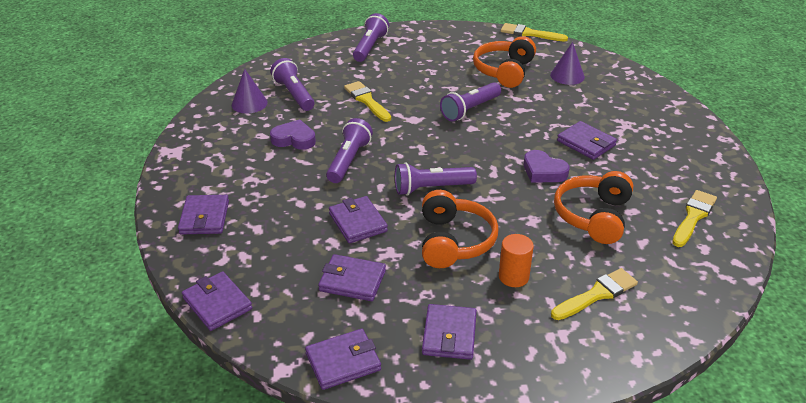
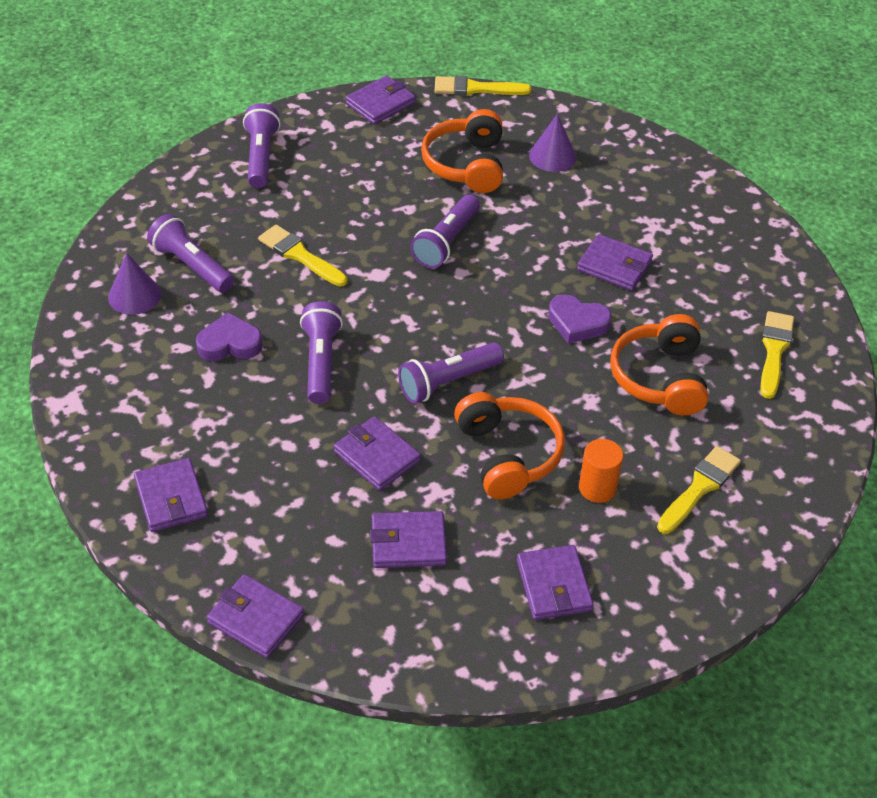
camera: 20 degrees left, 10 degrees up
purple wallet [305,329,381,390] -> purple wallet moved to [346,76,415,125]

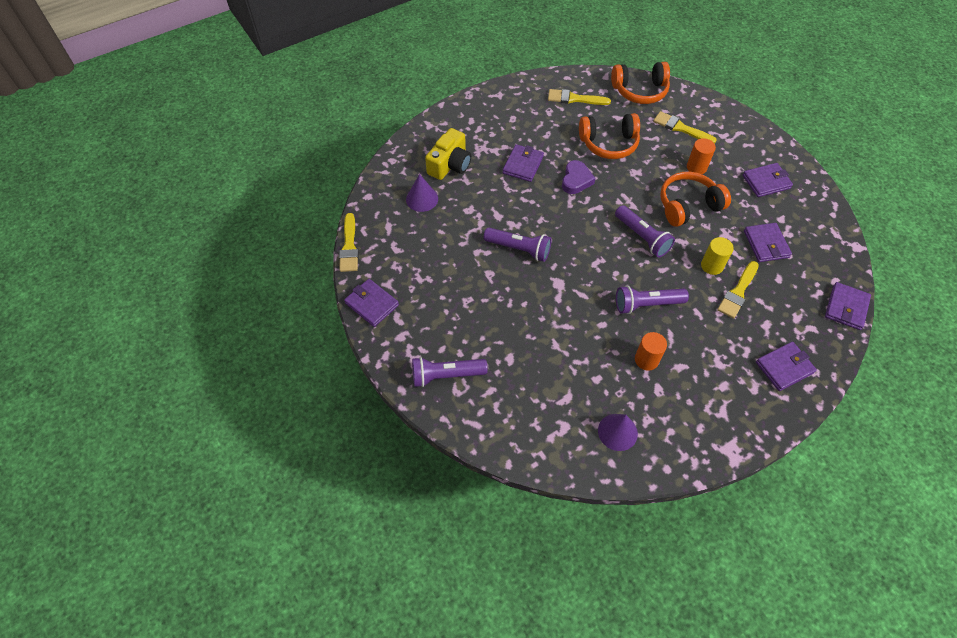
camera: 95 degrees left, 10 degrees up
purple flashlight [147,214,234,293] -> none
purple heart [196,312,263,361] -> orange cylinder [635,332,667,371]
yellow brush [258,225,348,287] -> yellow brush moved to [717,261,759,319]
purple wallet [334,416,421,491] -> yellow cylinder [701,237,734,275]
orange headphones [421,109,503,193] -> orange headphones moved to [611,62,670,104]
none -> yellow camera [425,128,471,180]

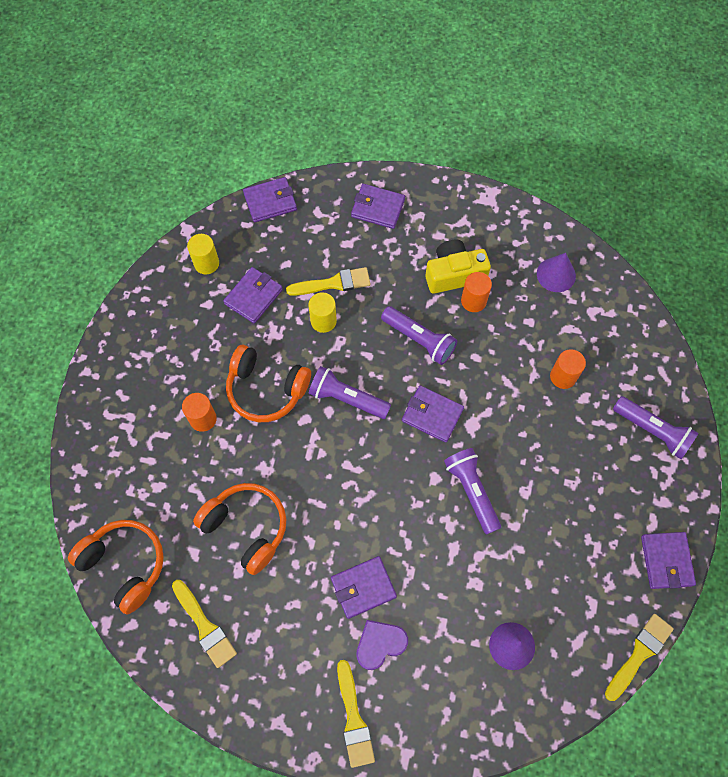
camera: 135 degrees left, 10 degrees up
yellow camera [425,128,471,180] -> yellow camera moved to [425,239,491,294]
purple heart [562,160,596,194] -> purple heart moved to [356,620,408,670]
purple flashlight [615,205,675,258] -> purple flashlight turned 75 degrees counterclockwise [309,366,391,419]
yellow brush [653,111,717,144] -> yellow brush moved to [337,660,375,768]
purple wallet [742,163,793,197] -> purple wallet moved to [402,385,464,443]
none -> yellow cylinder [187,234,219,275]
none -> orange cylinder [550,349,586,389]

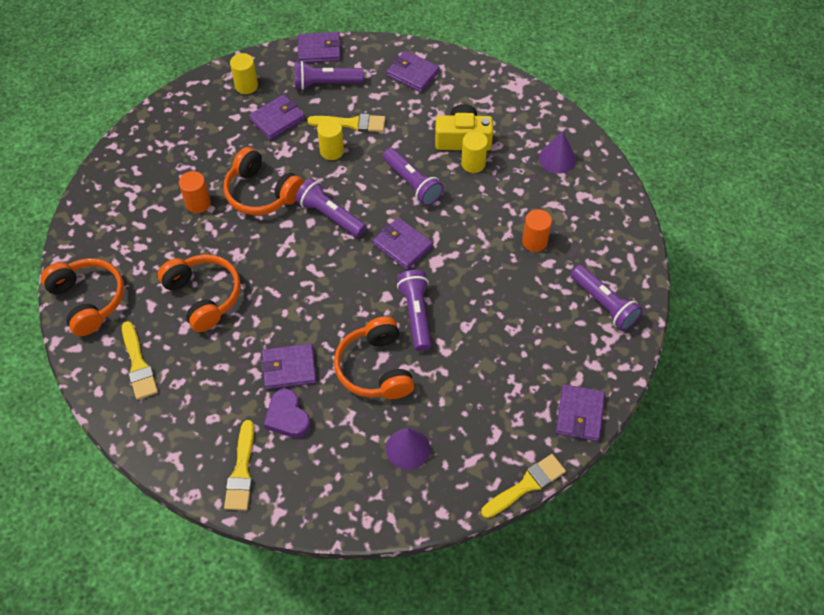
camera: 15 degrees right, 10 degrees down
purple heart [356,620,408,670] -> purple heart turned 105 degrees counterclockwise [264,389,311,438]
orange cylinder [461,272,492,312] -> yellow cylinder [461,131,488,173]
none -> purple flashlight [294,61,364,90]
none -> orange headphones [334,316,414,399]

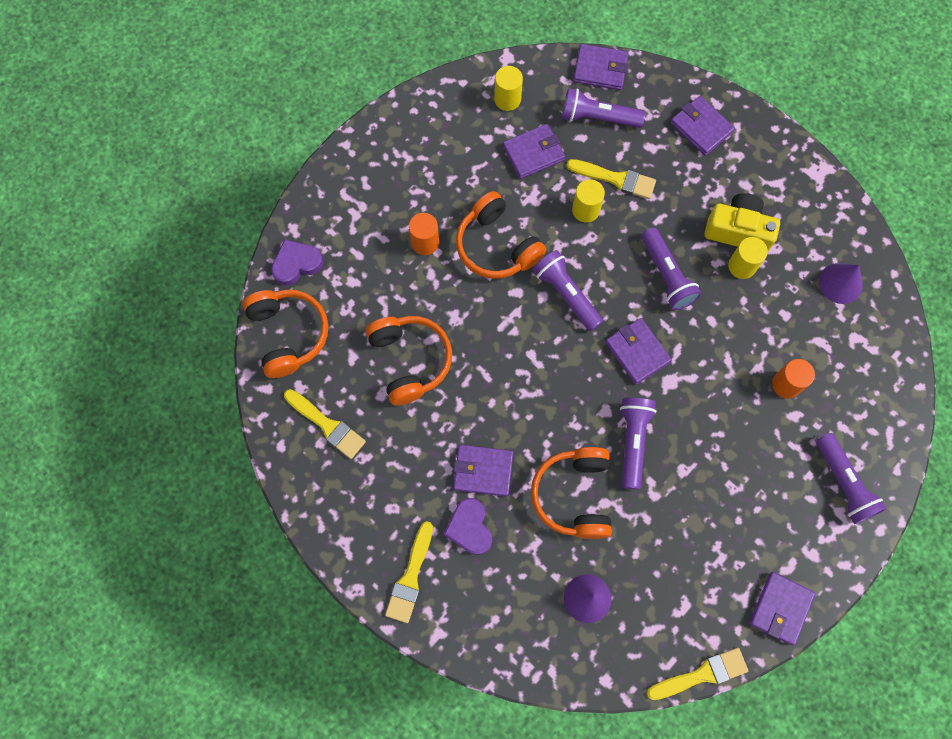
camera: 15 degrees right, 15 degrees up
yellow brush [122,321,158,400] -> yellow brush turned 45 degrees counterclockwise [284,389,366,459]
none -> purple heart [271,239,323,286]

